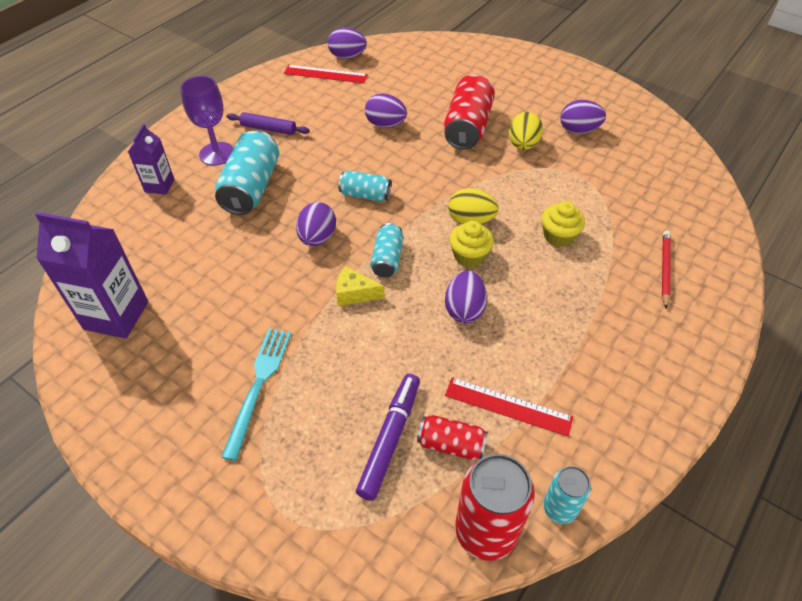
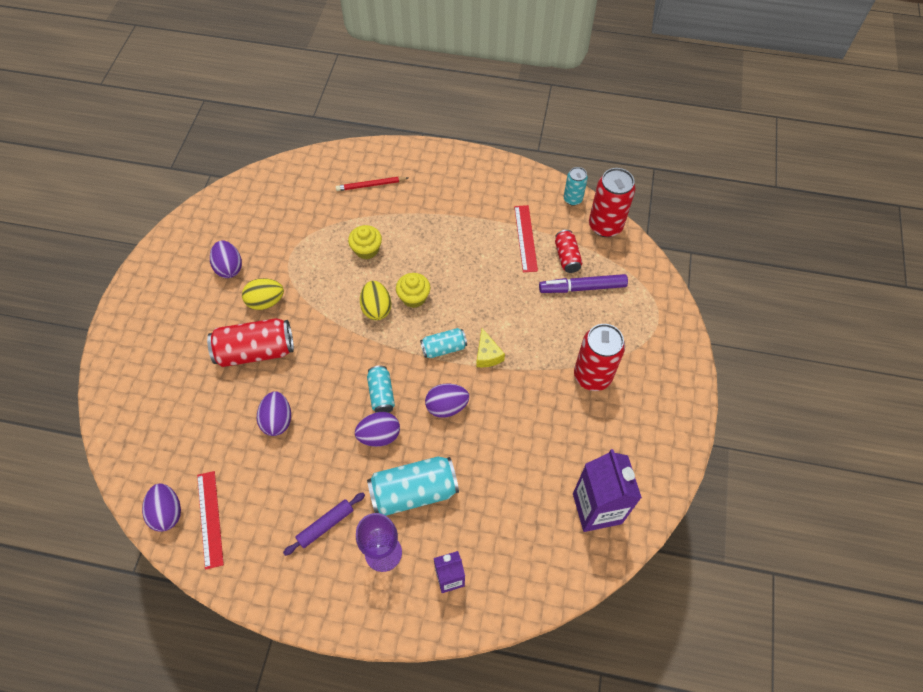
camera: 115 degrees left, 10 degrees up
turquoise fork [221,328,291,461] -> red can [574,324,625,391]
purple rolling pin [227,112,310,135] -> purple rolling pin turned 60 degrees clockwise [283,493,365,556]
purple egg [445,271,487,323] -> purple egg moved to [355,412,400,447]

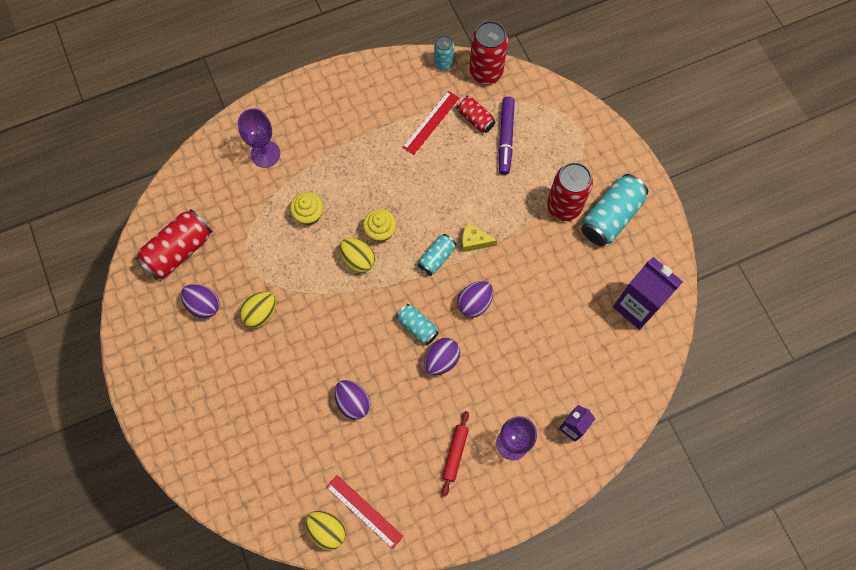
camera: 35 degrees left, 10 degrees up
purple egg [142,483,181,532] -> yellow egg [305,511,346,551]
red can [207,318,294,367] -> red can moved to [136,209,212,280]
purple rolling pin [283,493,365,556] -> red rolling pin [442,411,469,497]
red pencil [336,177,408,191] -> purple goblet [238,108,280,168]
turquoise can [367,456,459,516] -> turquoise can moved to [581,174,648,246]
yellow cheese [476,328,505,367] -> yellow cheese turned 150 degrees clockwise [462,223,498,252]
red ruler [514,205,538,272] -> red ruler turned 75 degrees clockwise [402,91,459,155]
purple marker [539,274,628,293] -> purple marker turned 45 degrees counterclockwise [499,96,515,175]

